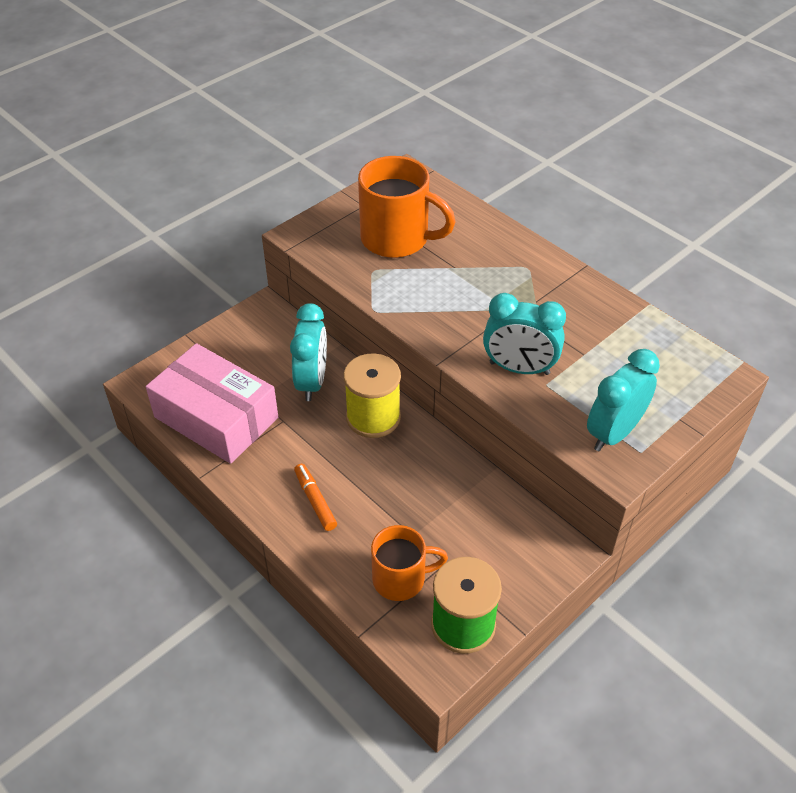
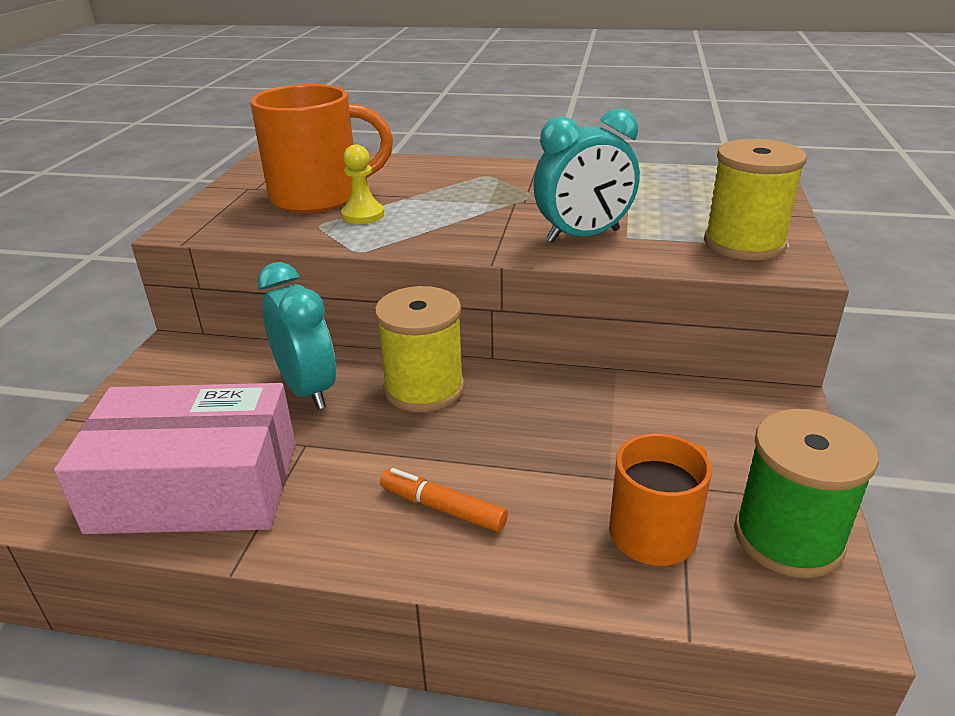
camera: 35 degrees left, 15 degrees down
turquoise clock [587,349,660,451] -> yellow spool [704,139,807,260]
none -> yellow pawn [341,144,384,224]

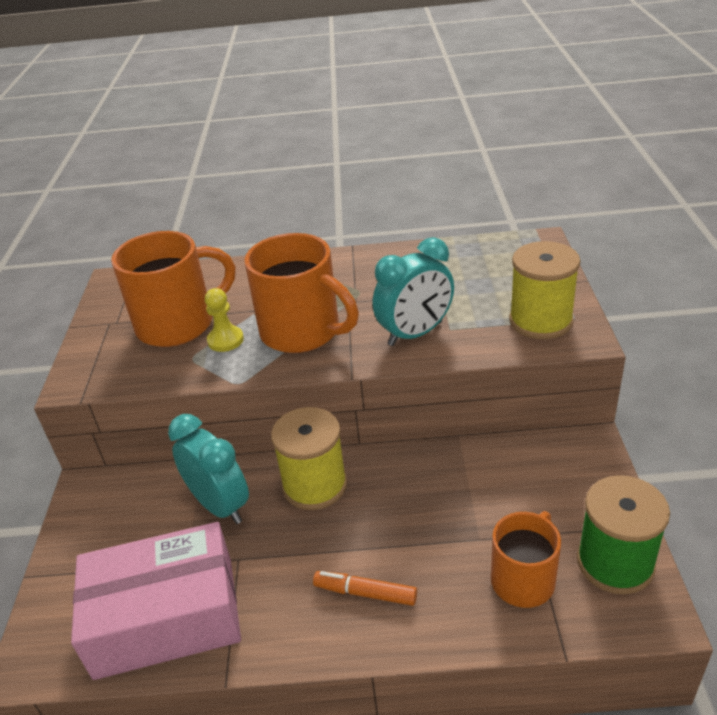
camera: 10 degrees left, 5 degrees up
none -> orange mug [244,233,359,353]

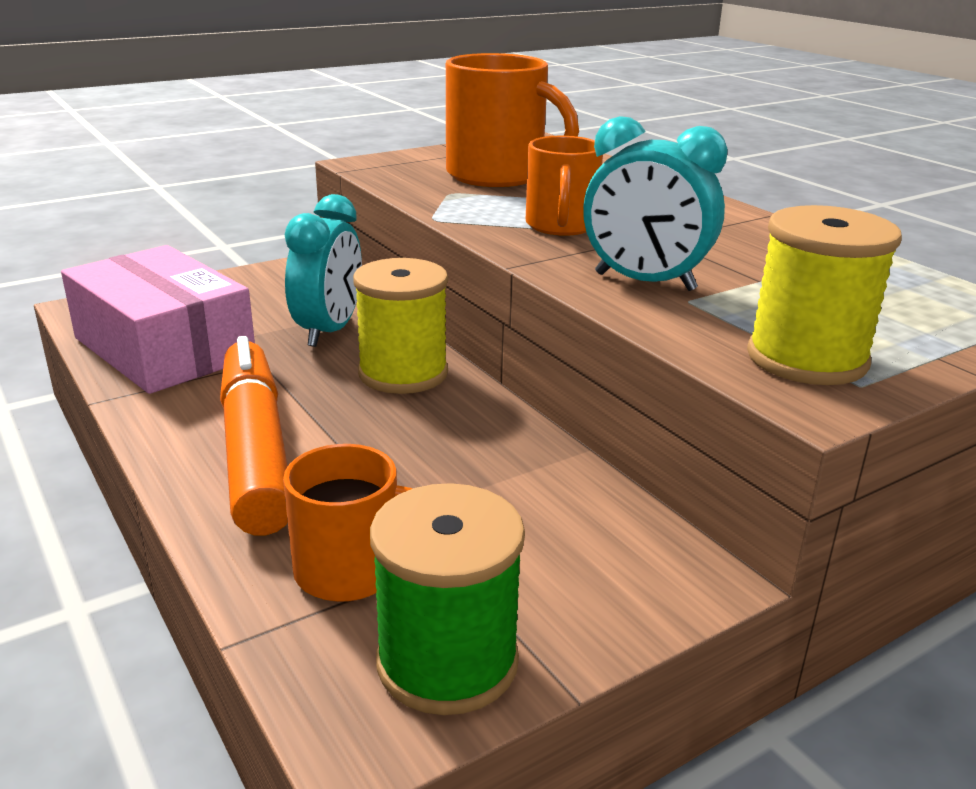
camera: 55 degrees right, 10 degrees down
yellow pawn [205,288,244,352] -> none
orange mug [244,233,359,353] -> orange mug [526,136,603,236], size x0.64
orange marker [313,571,417,606] -> orange marker [220,336,288,535], size x2.13

